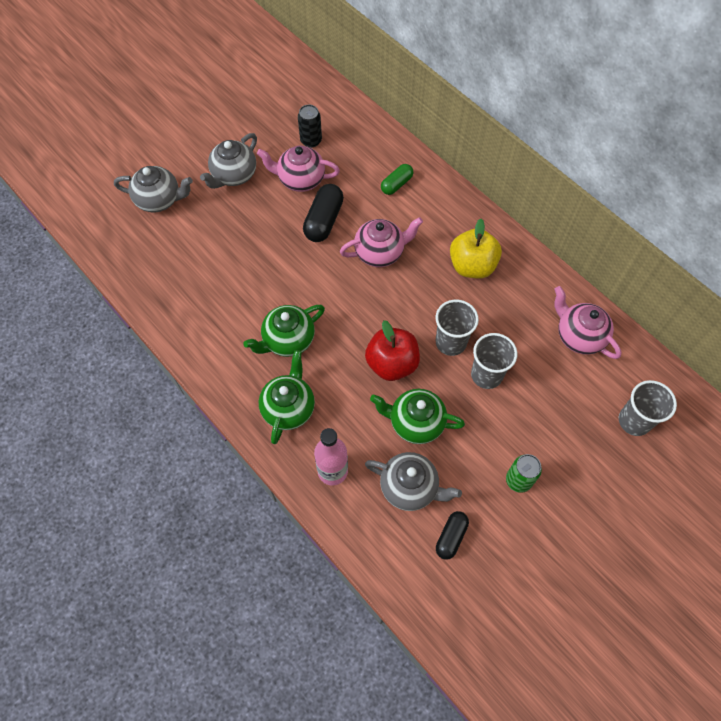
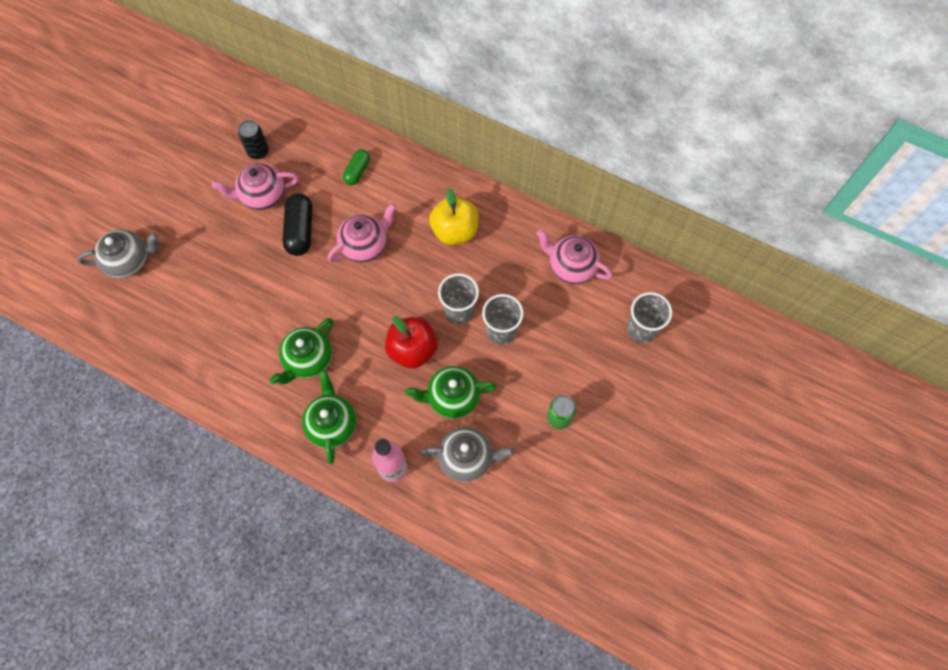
camera: 20 degrees left, 5 degrees up
grey teapot [200,133,257,189] -> none
black capsule [436,511,469,560] -> none

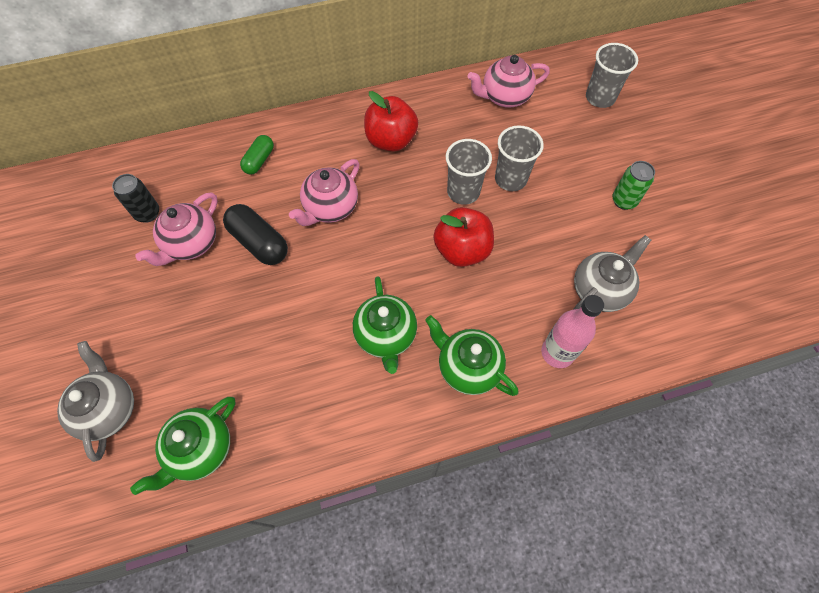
camera: 45 degrees left, 5 degrees down
grey teapot [77,229,159,278] -> grey teapot turned 45 degrees counterclockwise [57,341,134,462]
pink teapot [327,203,396,263] -> pink teapot turned 150 degrees counterclockwise [289,159,360,226]
green capsule [343,149,370,185] -> green capsule turned 45 degrees clockwise [240,135,274,174]
green teapot [405,366,497,419] -> green teapot moved to [130,397,236,495]
yellow apple [429,188,479,245] -> red apple [364,91,418,152]

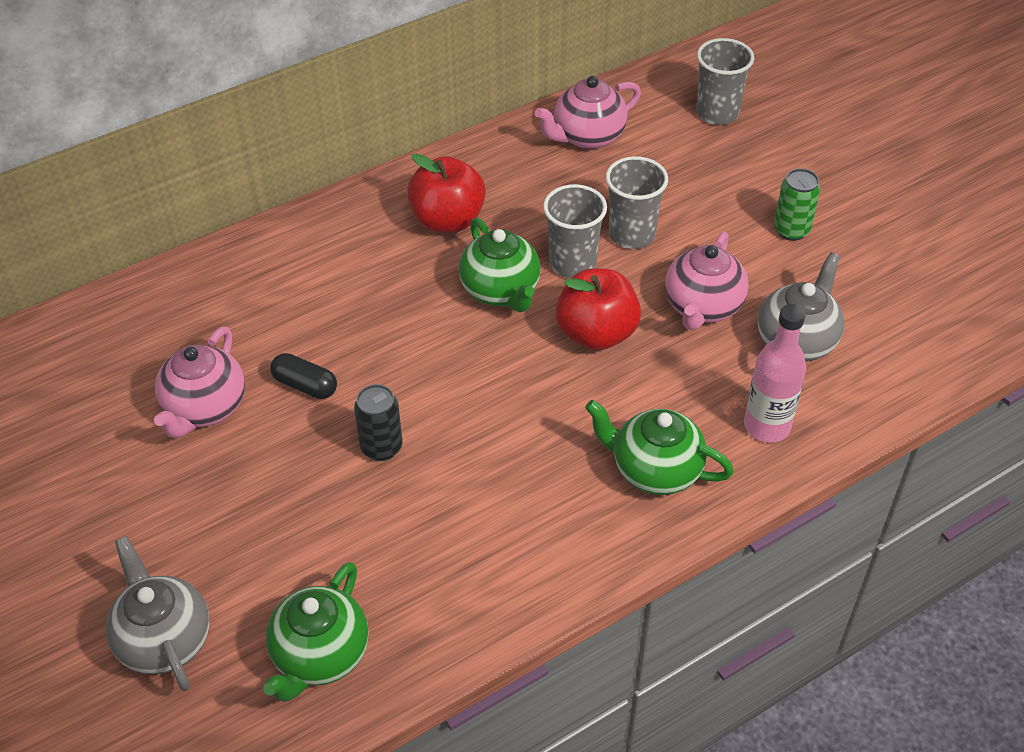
camera: 15 degrees left, 15 degrees down
black can [112,174,159,223] -> black can moved to [354,384,403,461]
black capsule [223,204,288,265] -> black capsule [270,353,337,399], size x0.63
green capsule [240,135,274,174] -> none
pink teapot [289,159,360,226] -> pink teapot moved to [665,232,749,330]
green teapot [353,276,417,374] -> green teapot moved to [459,217,541,312]

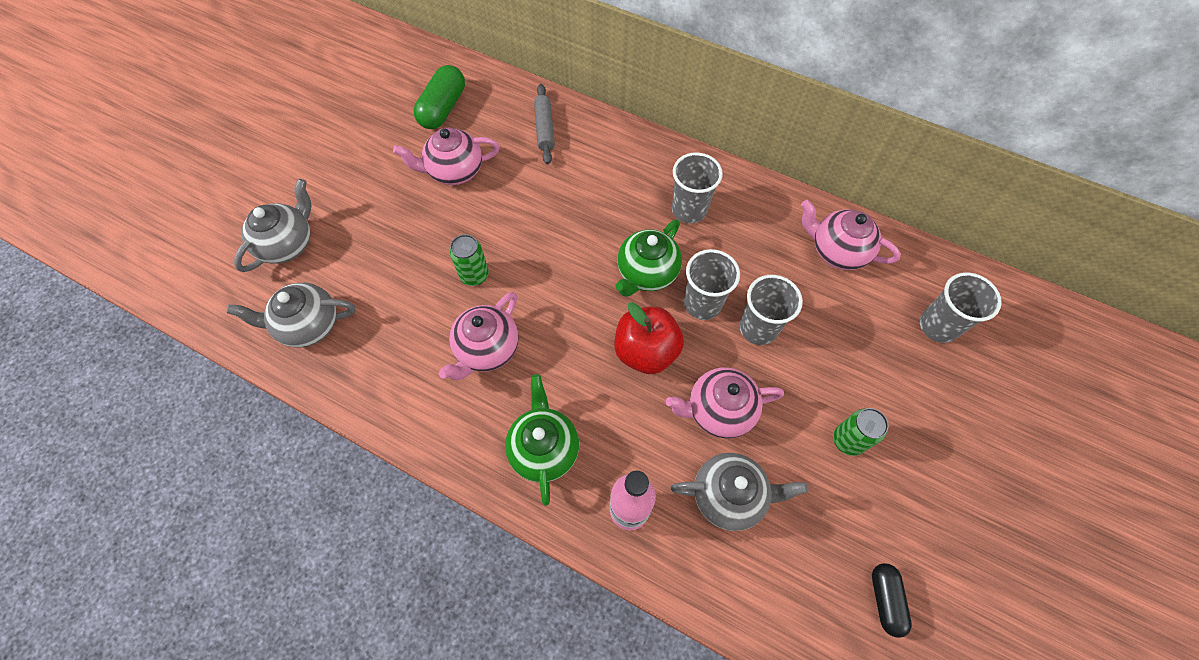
camera: 60 degrees right, 15 degrees up
green teapot [263,562,369,702] -> grey teapot [226,283,355,348]
black capsule [270,353,337,399] -> black capsule moved to [872,563,912,638]
black can [354,384,403,461] -> green can [450,234,489,286]
red apple [407,154,486,233] -> grey cup [672,153,723,223]
none -> green capsule [414,65,465,129]
none -> pink teapot [439,292,519,380]
none -> grey rolling pin [534,84,555,164]

